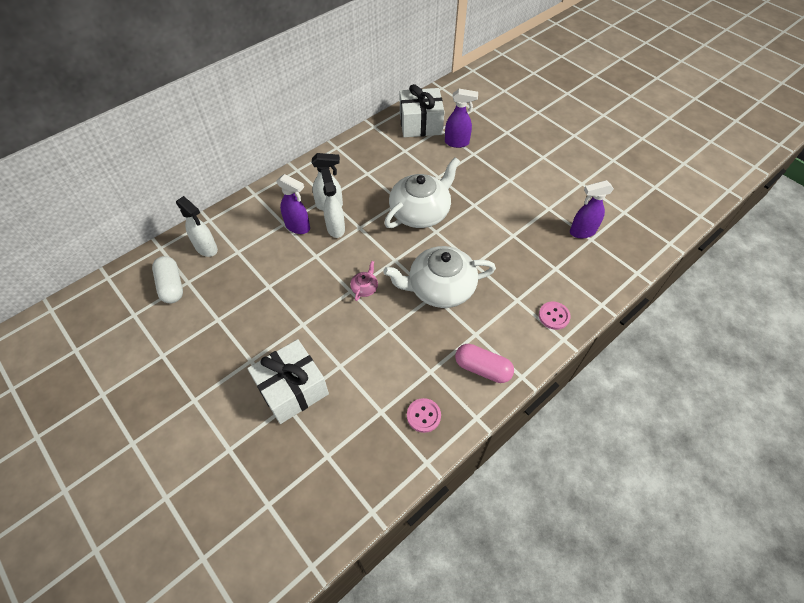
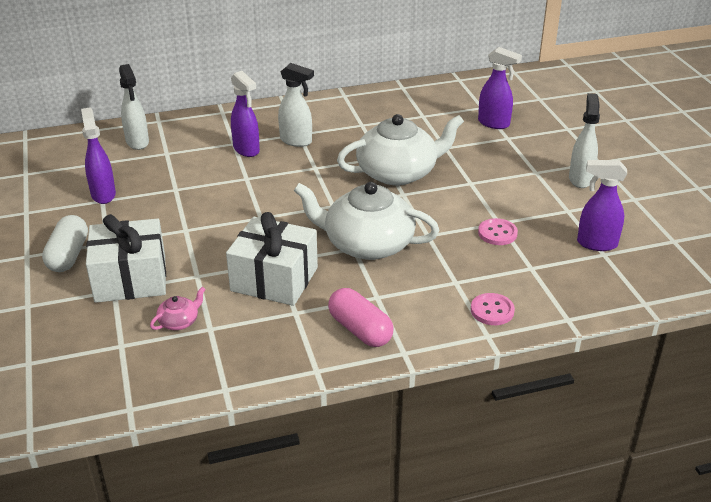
camera: 25 degrees right, 20 degrees down
white capsule [152,256,183,303] -> white capsule moved to [42,215,88,272]
white spray bottle [321,169,345,238] -> white spray bottle moved to [569,93,600,188]
pink teapot [350,261,378,301] -> pink teapot moved to [150,287,206,330]
white gift [400,84,444,137] -> white gift moved to [226,212,318,306]
pink button [407,398,441,433] -> pink button moved to [478,218,518,245]
none -> purple spray bottle [81,108,116,204]

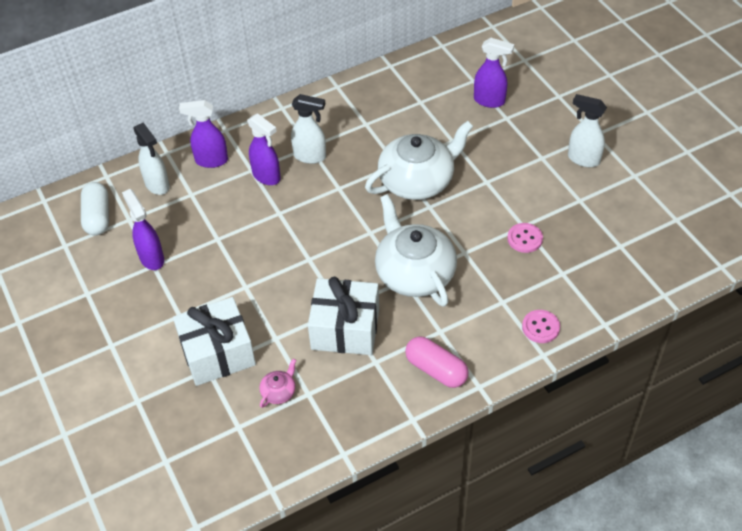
camera: 10 degrees left, 15 degrees up
white capsule [42,215,88,272] -> white capsule moved to [81,182,109,236]
white teapot [294,182,439,260] -> white teapot turned 60 degrees clockwise [375,194,457,307]
white spray bottle [569,93,600,188] -> white spray bottle turned 60 degrees counterclockwise [568,94,607,167]
purple spray bottle [577,160,627,251] -> purple spray bottle moved to [179,100,228,168]

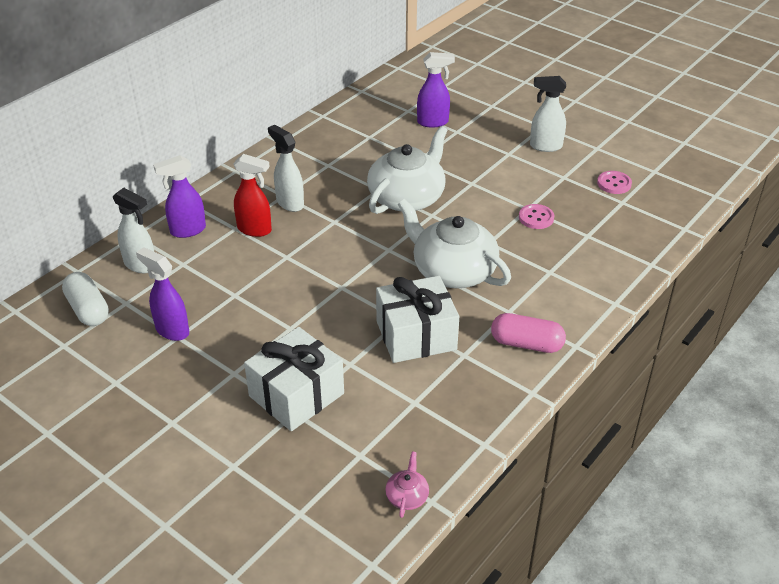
camera: 25 degrees left, 10 degrees down
purple spray bottle [247,113,281,185] -> red spray bottle [233,154,272,237]
pink teapot [259,358,296,408] -> pink teapot moved to [385,451,429,518]
white spray bottle [291,94,326,164] -> white spray bottle turned 120 degrees counterclockwise [268,125,304,212]
pink button [522,310,560,343] -> pink button moved to [597,171,632,194]

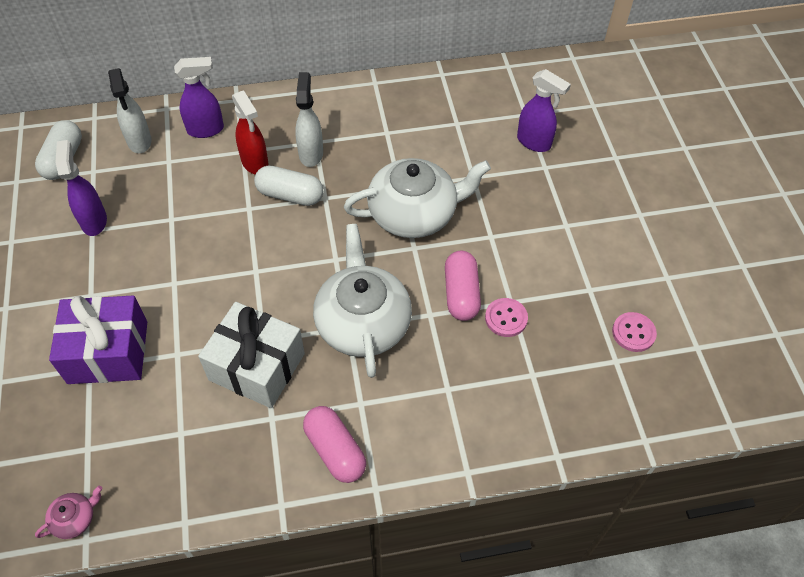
camera: 40 degrees right, 15 degrees up
purple spray bottle [153,155,206,238] -> purple spray bottle turned 150 degrees clockwise [174,57,224,138]
white gift [244,327,344,431] -> purple gift [49,296,147,384]
white spray bottle [530,76,566,152] -> none
none -> white capsule [254,166,323,206]
none -> pink capsule [445,251,481,321]

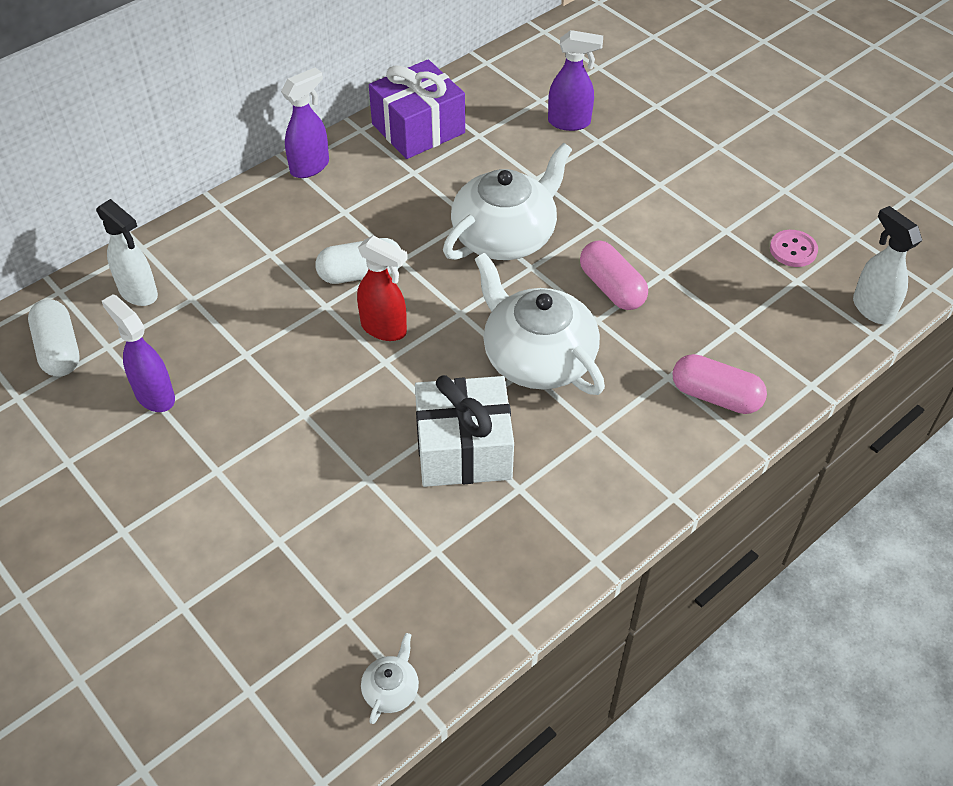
camera: 30 degrees left, 5 degrees down
pink teapot [35,486,102,539] -> white teapot [361,633,419,724]
purple gift [49,296,147,384] -> purple gift moved to [369,59,465,159]
purple spray bottle [174,57,224,138] -> purple spray bottle moved to [281,68,329,178]
red spray bottle [232,90,269,175] -> red spray bottle moved to [357,235,408,341]
white spray bottle [295,72,323,167] -> white spray bottle moved to [853,206,922,324]
pink capsule [303,406,366,483] -> pink capsule moved to [672,354,767,414]
pink button [485,298,528,337] -> none

